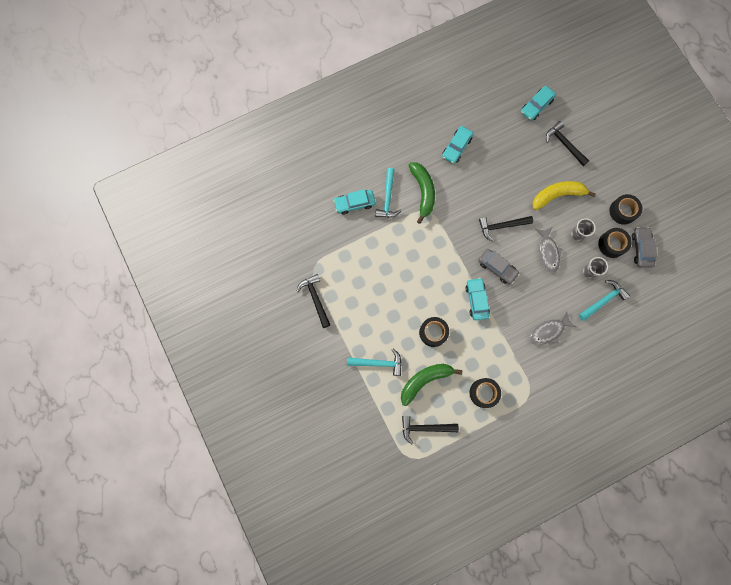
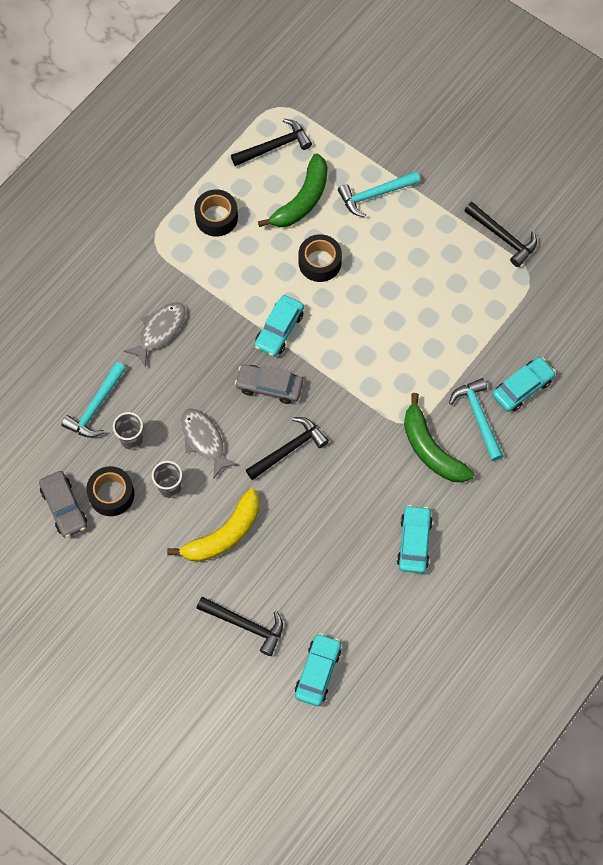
camera: 155 degrees right, 10 degrees down
turquoise car [465,278,490,320] -> turquoise car turned 60 degrees clockwise [254,295,304,357]
black tape [609,194,642,225] -> none

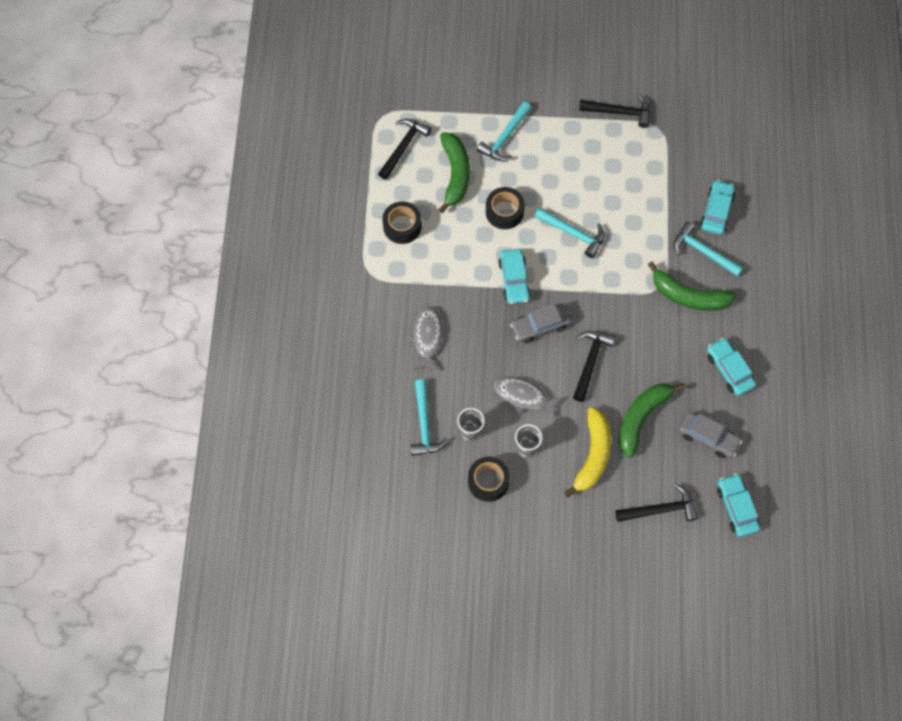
camera: 35 degrees left, 0 degrees up
grey car [39,471,87,538] -> grey car moved to [679,412,742,458]
none -> turquoise hammer [534,207,605,258]
none -> green banana [619,383,685,458]

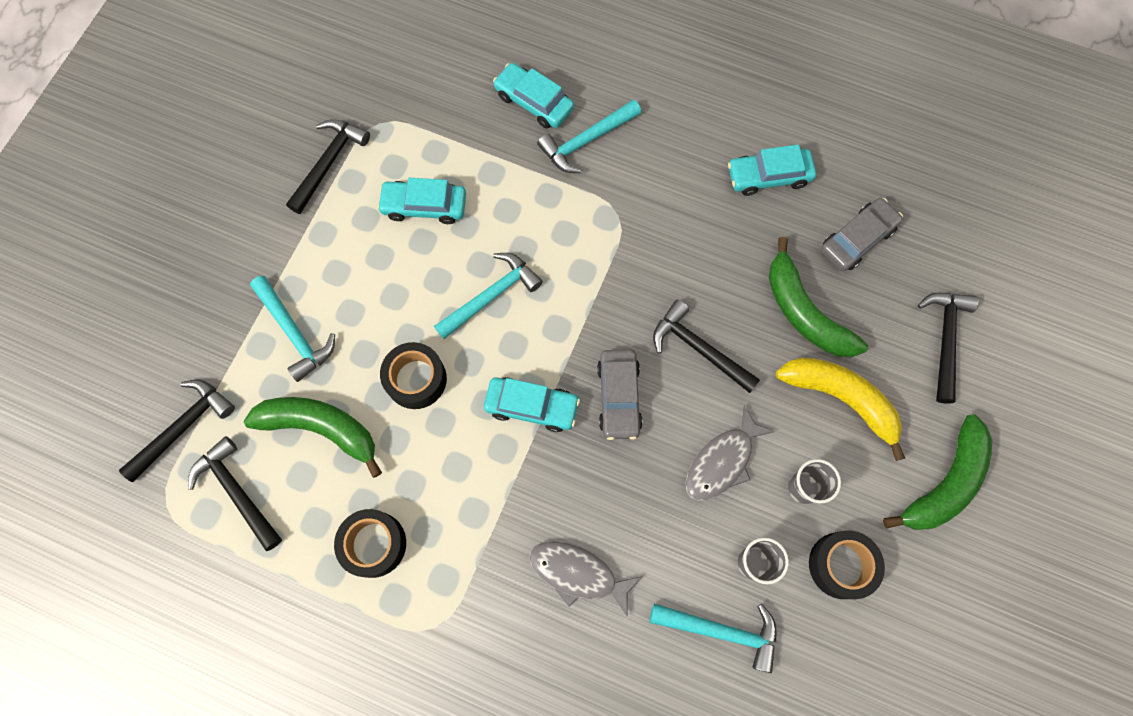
camera: 70 degrees left, 5 degrees up
green banana [648,261,737,310] -> green banana moved to [883,414,992,530]
turquoise car [717,474,760,537] -> turquoise car moved to [377,178,466,224]
none -> black hammer [119,380,235,482]

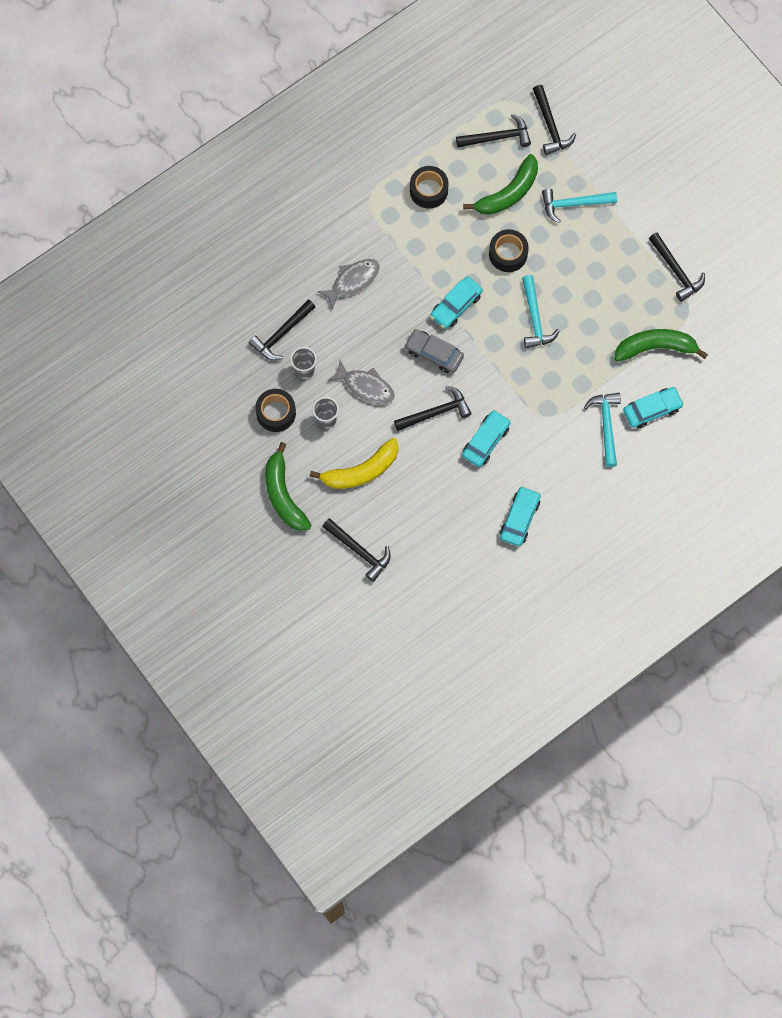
camera: 120 degrees right, 0 degrees up
turquoise car [377,178,466,224] -> turquoise car moved to [462,410,511,467]
turquoise hammer [650,604,776,673] -> black hammer [249,299,315,360]
grey fish [685,405,775,501] -> grey fish turned 135 degrees clockwise [328,360,395,404]
green banana [769,237,868,357] -> green banana moved to [614,329,708,361]
grey car [821,198,903,271] -> none

